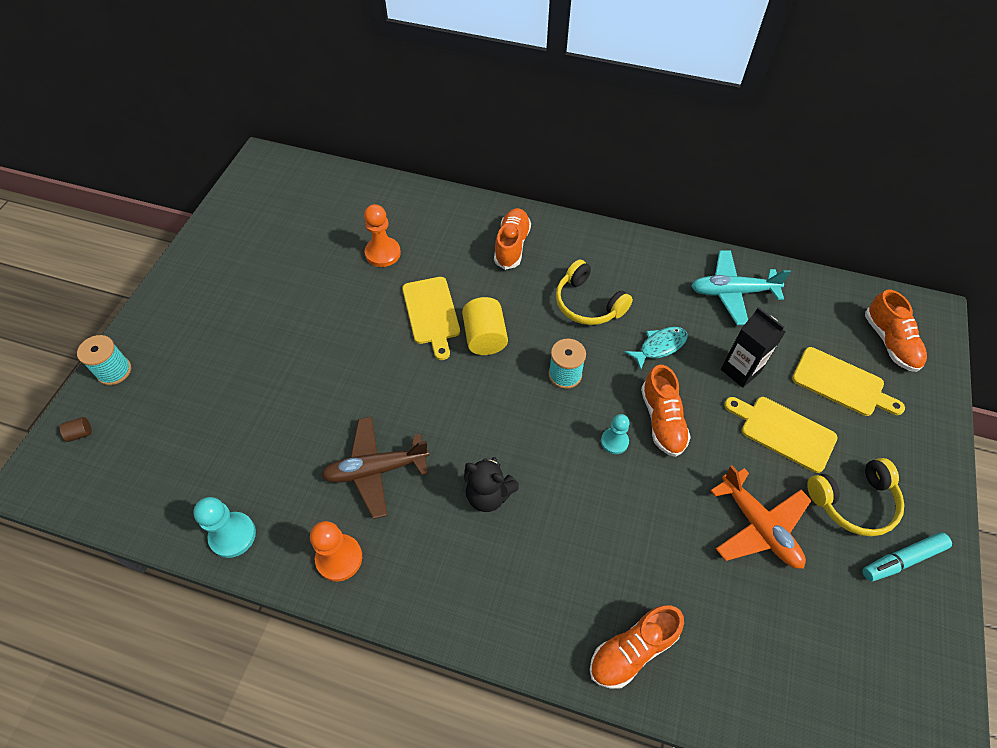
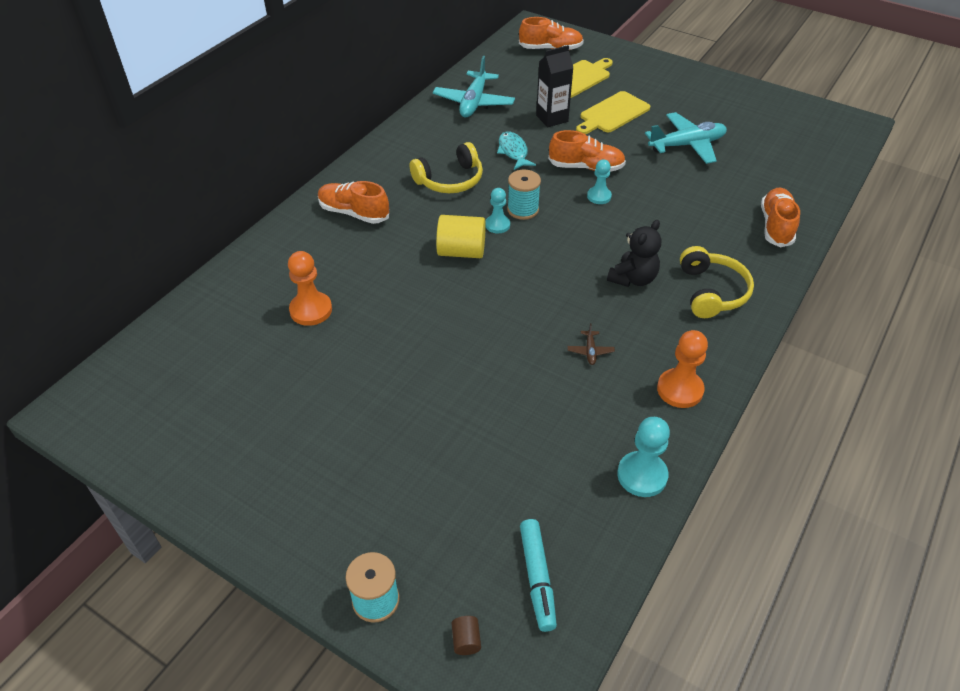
camera: 75 degrees left, 10 degrees down
brown plane [321,417,430,519] -> brown plane [567,323,615,365], size x0.42
yellow cutting board [402,277,460,360] -> none
orange shoe [590,605,684,689] -> orange shoe turned 150 degrees counterclockwise [761,188,800,247]
orange plane [710,465,812,569] -> turquoise plane [645,112,727,164]
yellow headphones [807,458,904,537] -> yellow headphones moved to [680,246,754,318]
turquoise marker [863,532,952,582] -> turquoise marker moved to [520,519,557,632]
none -> turquoise pawn [485,188,510,233]

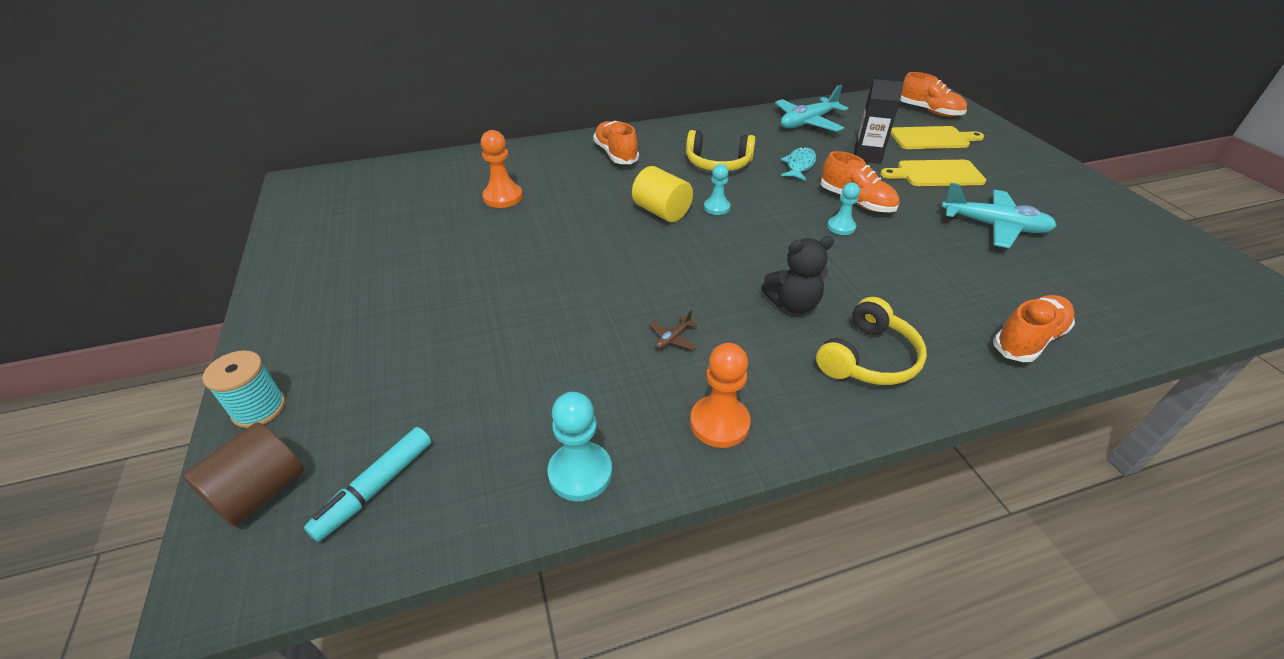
camera: 40 degrees right, 5 degrees down
brown cylinder [452,616,481,655] -> brown cylinder [182,422,304,527], size x2.20
turquoise spool [507,170,541,220] -> none

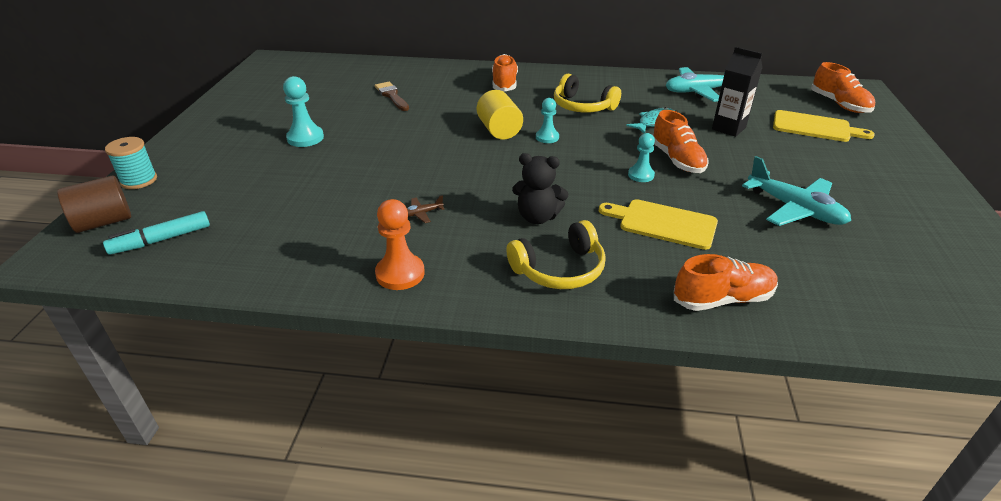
camera: 25 degrees right, 5 degrees down
orange pawn [481,130,523,208] -> brown brush [375,82,409,111]
turquoise pawn [547,392,612,501] -> turquoise pawn moved to [283,76,324,147]
yellow cutting board [880,160,986,186] -> yellow cutting board moved to [599,199,718,250]

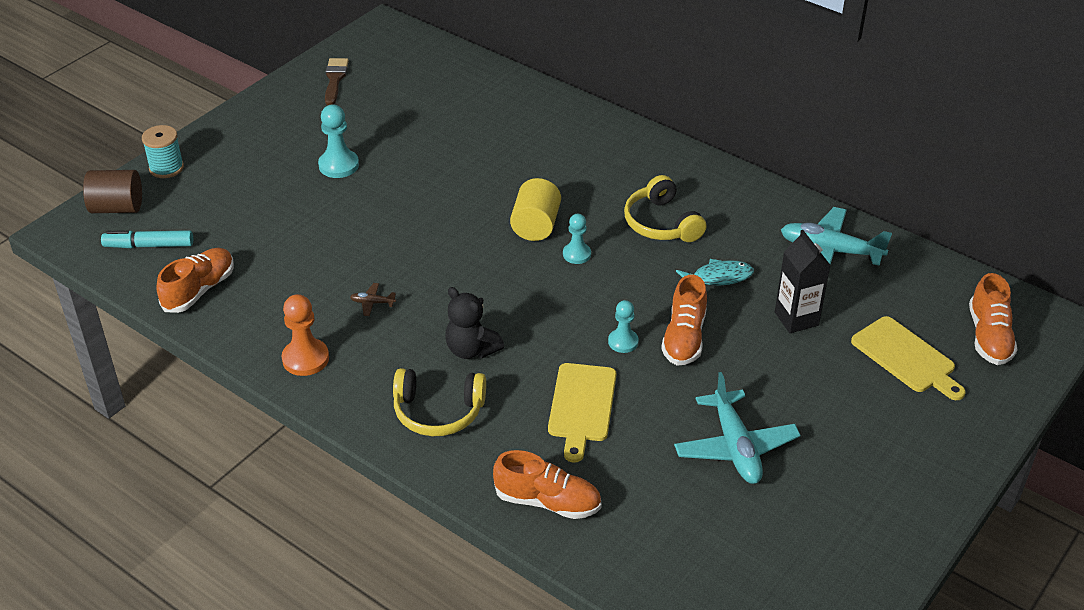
camera: 30 degrees right, 5 degrees up
brown brush [375,82,409,111] -> brown brush moved to [325,58,349,105]
orange shoe [492,54,518,92] -> orange shoe moved to [156,248,234,313]
yellow cutting board [599,199,718,250] -> yellow cutting board turned 135 degrees counterclockwise [548,363,616,462]

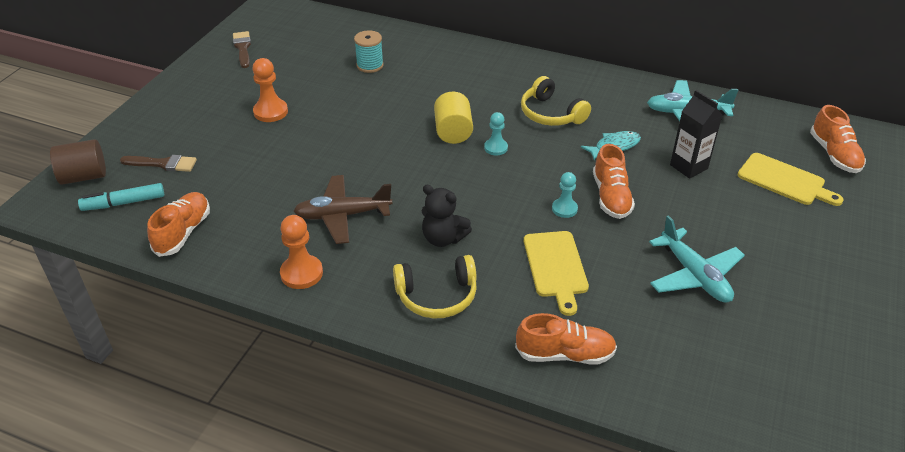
camera: 15 degrees left, 0 degrees up
turquoise spool [142,125,184,178] -> turquoise spool moved to [354,30,384,73]
turquoise pawn [318,104,359,178] -> orange pawn [252,58,288,122]
brown plane [350,283,396,316] -> brown plane [293,175,393,244], size x2.38
none -> brown brush [120,155,197,172]

